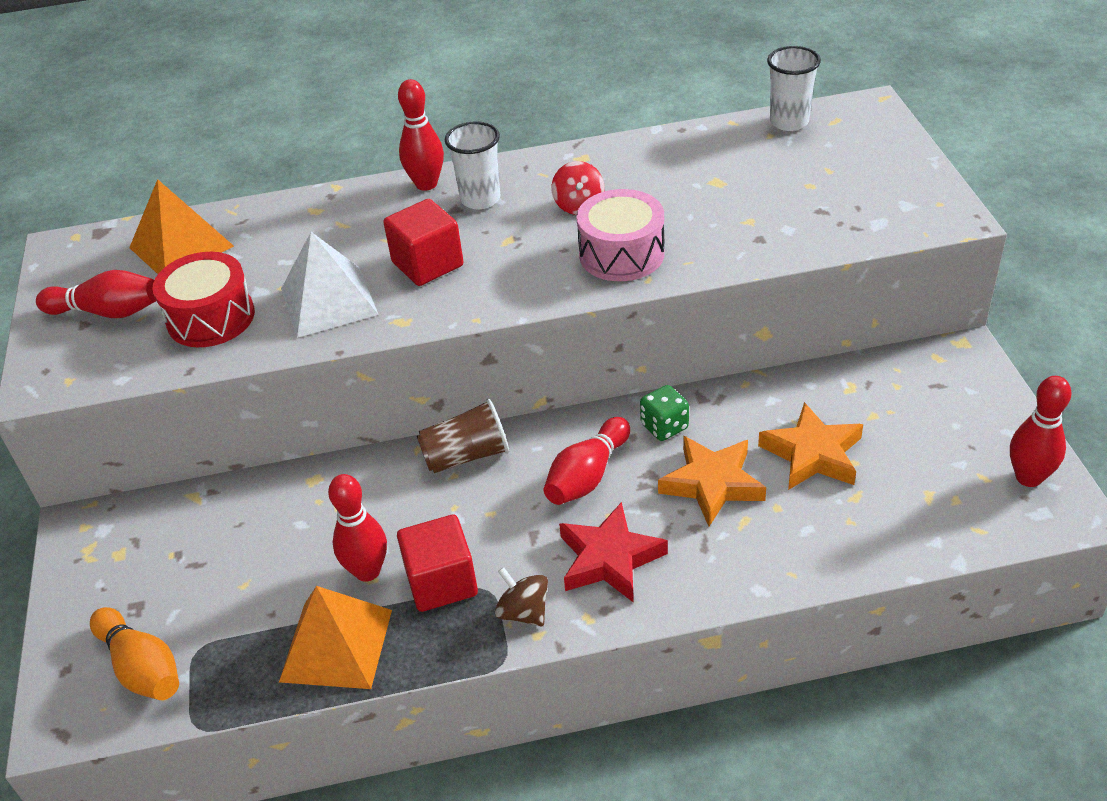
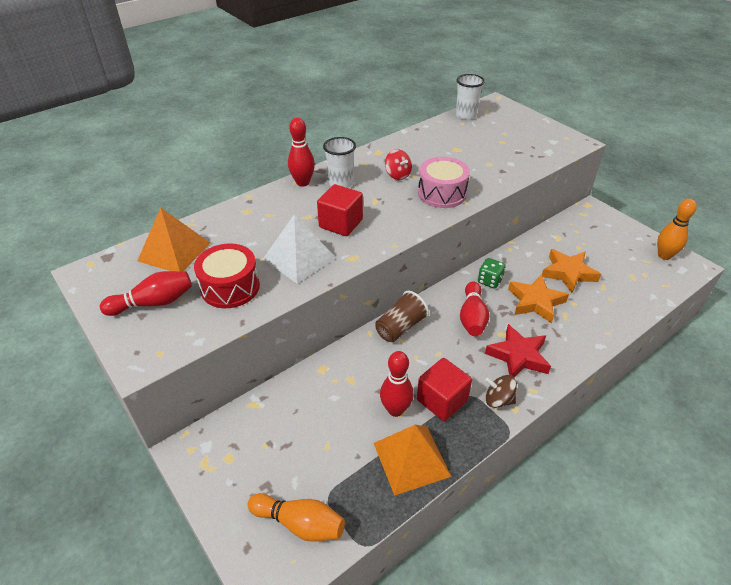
camera: 30 degrees left, 0 degrees up
red bowling pin [1010,376,1072,487] -> orange bowling pin [657,199,697,260]

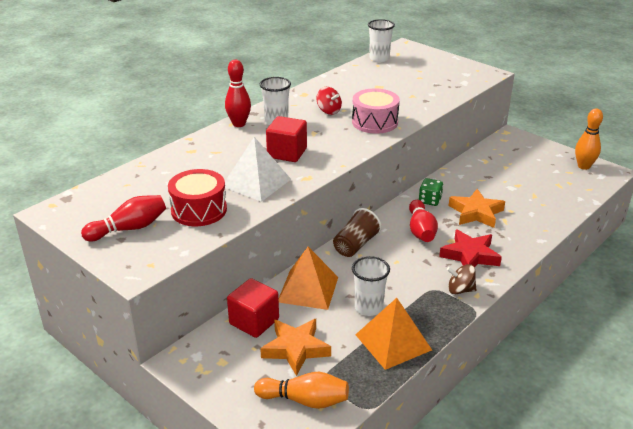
camera: 10 degrees left, 10 degrees down
orange pyramid [137,208,210,272] -> orange pyramid moved to [279,247,338,310]
red bowling pin [380,351,414,417] -> white cup [352,256,390,316]
red cube [417,358,472,421] -> red cube moved to [227,278,279,338]
orange star [542,249,601,293] -> orange star moved to [260,319,331,376]

